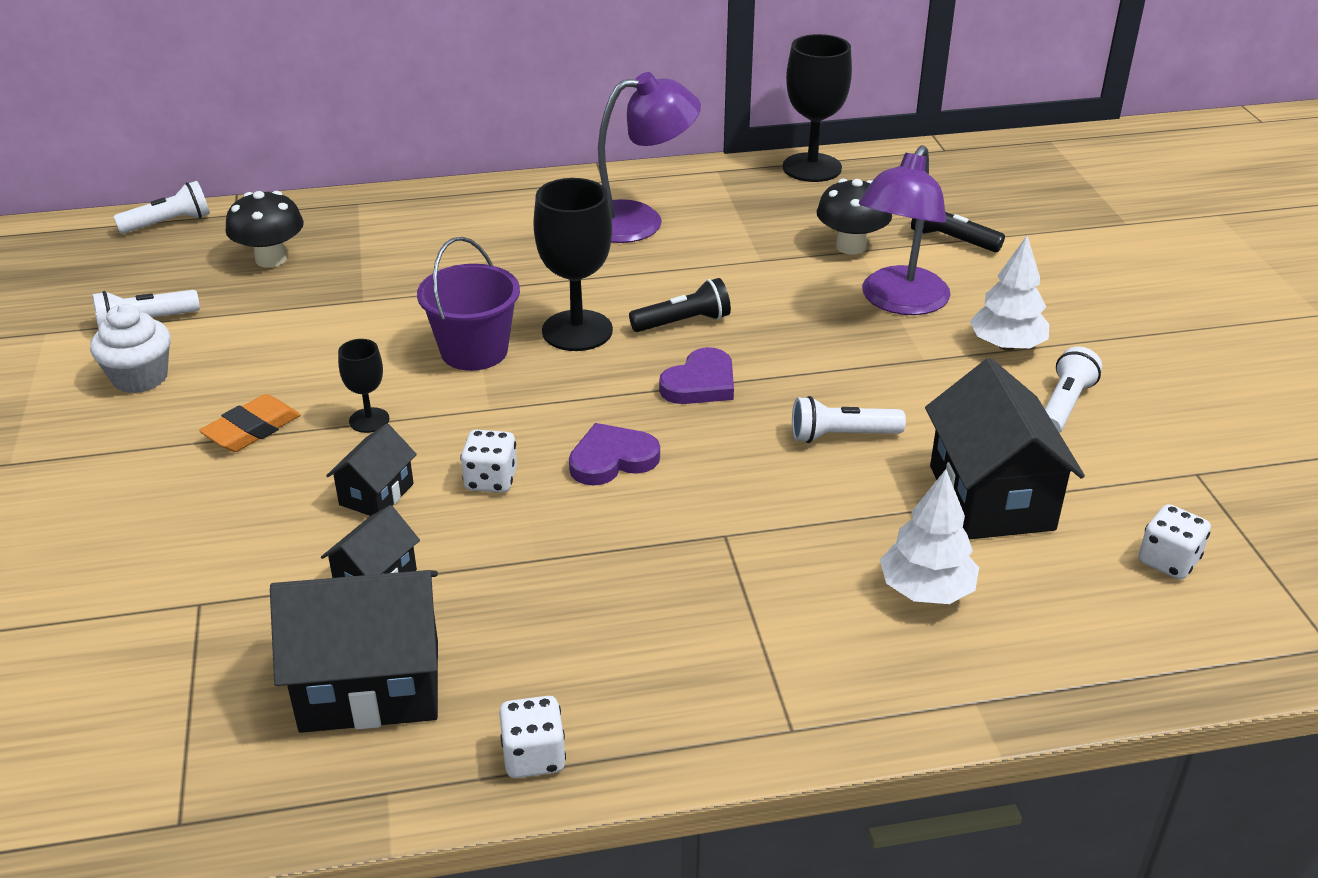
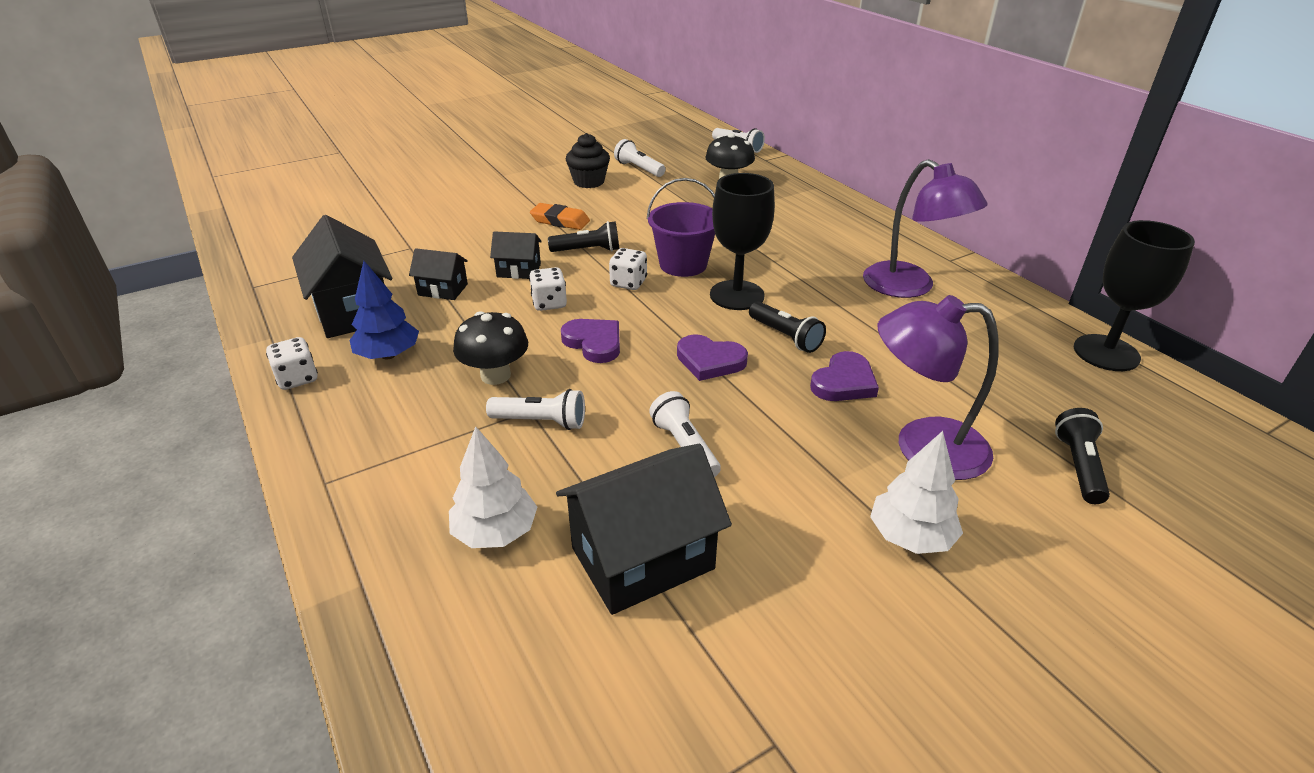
camera: 70 degrees right, 0 degrees up
white cupcake [90,304,171,393] -> black cupcake [566,133,610,188]
black goblet [338,339,390,433] -> black flashlight [548,221,619,252]
black mushroom [816,179,892,255] -> black mushroom moved to [453,311,528,385]
white flashlight [1045,347,1102,433] -> white flashlight moved to [486,389,585,430]
white dice [1138,504,1211,579] -> white dice moved to [609,248,647,290]
none -> blue tree [349,261,419,359]
none -> purple heart [810,351,879,401]

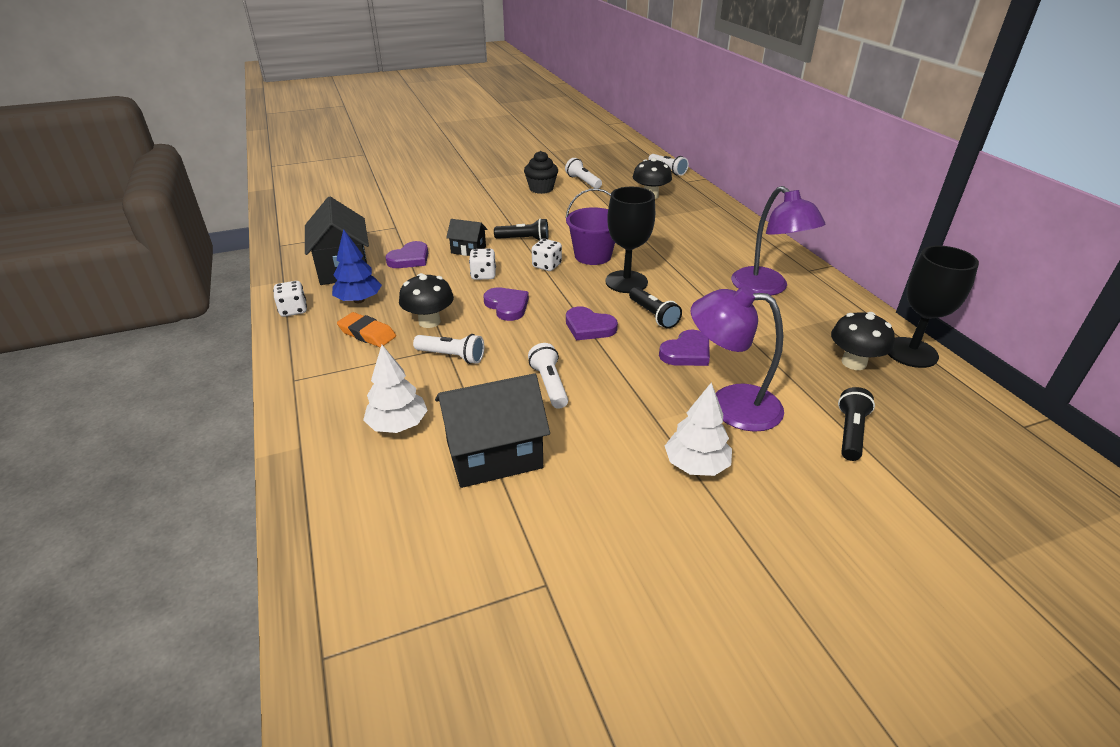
camera: 10 degrees right, 0 degrees up
black house [409,248,468,300] -> purple heart [385,241,428,268]
orange eraser [530,203,590,230] -> orange eraser moved to [337,312,396,347]
none -> black mushroom [831,312,895,370]

